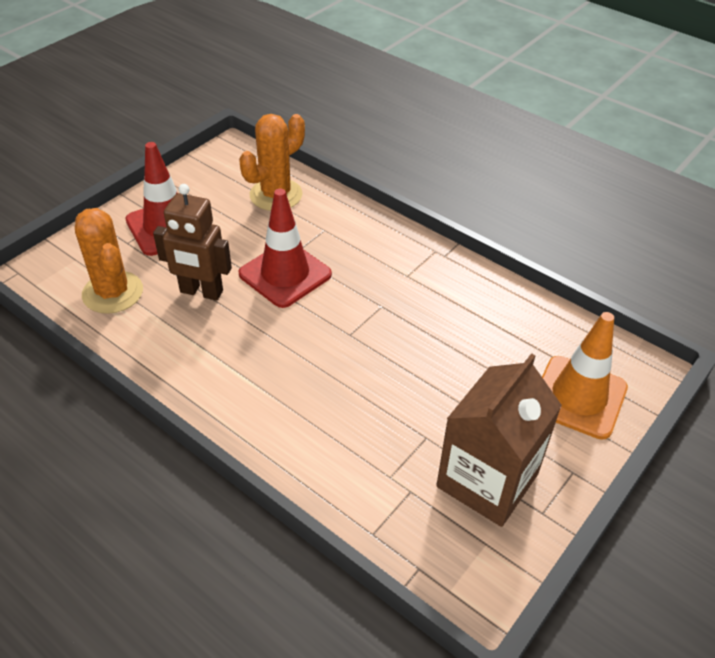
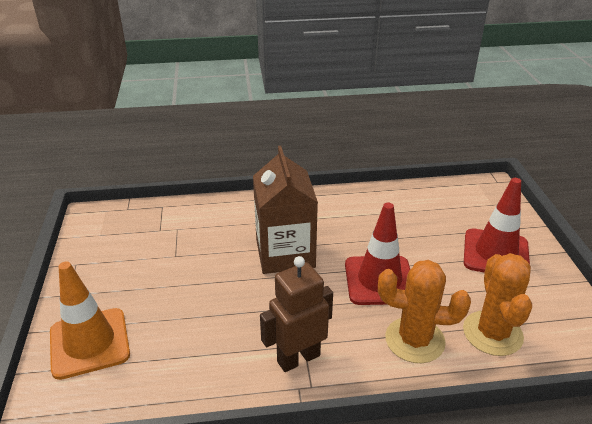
camera: 135 degrees right, 10 degrees down
orange cactus [75,208,143,314] -> orange cactus moved to [378,260,471,363]
brown robot [153,184,232,300] -> brown robot moved to [260,256,333,372]
brown carton [436,353,562,527] -> brown carton moved to [253,146,318,274]

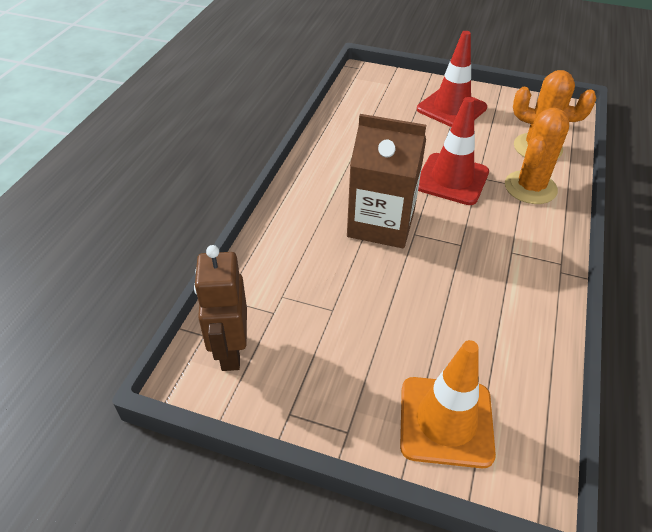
camera: 65 degrees left, 10 degrees up
brown robot [260,256,333,372] -> brown robot moved to [194,245,247,371]

